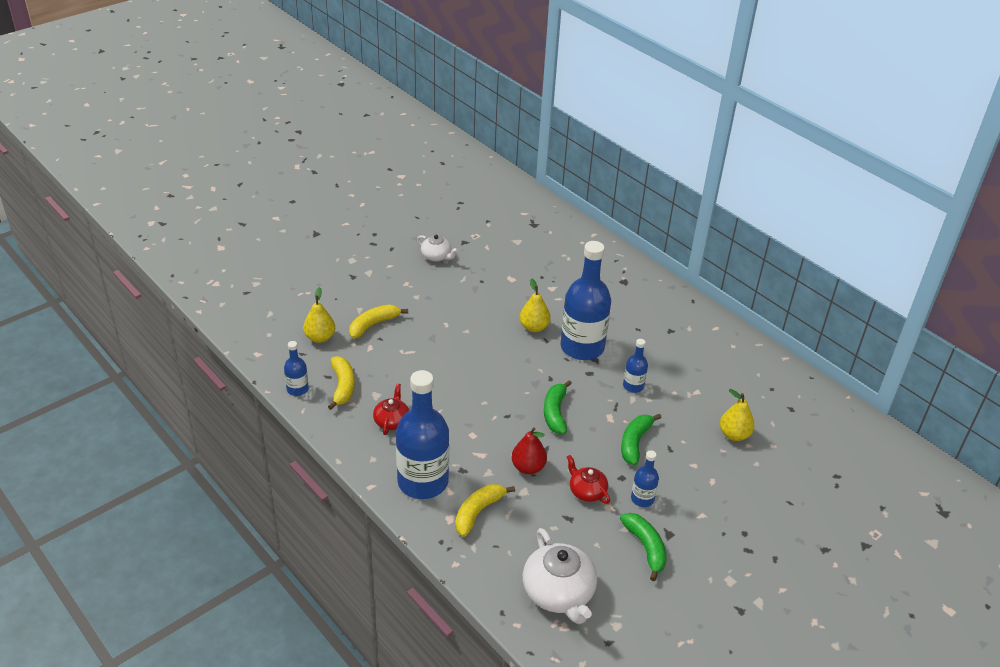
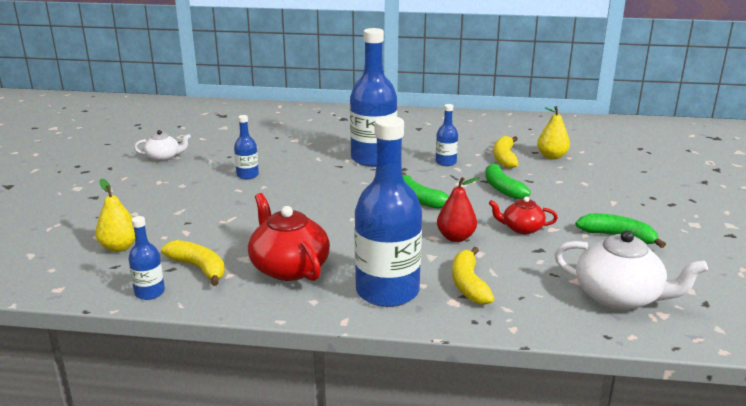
camera: 40 degrees left, 15 degrees down
yellow banana [349,305,408,339] -> yellow banana moved to [494,136,519,169]
red teapot [373,383,409,435] -> red teapot [248,193,330,281], size x1.77
yellow pear [520,278,551,332] -> none
blue bottle [631,450,659,507] -> blue bottle moved to [234,115,259,179]

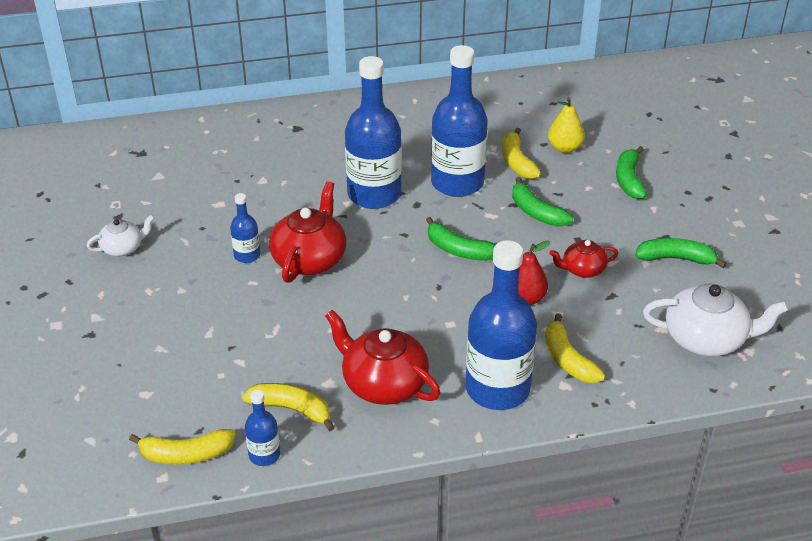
camera: 20 degrees left, 15 degrees up
yellow pear [95,179,135,252] -> none
blue bottle [436,104,458,166] -> blue bottle [431,45,488,197], size x2.17
none -> yellow banana [129,429,236,465]
none -> red teapot [269,181,346,283]
none -> green banana [616,146,647,199]

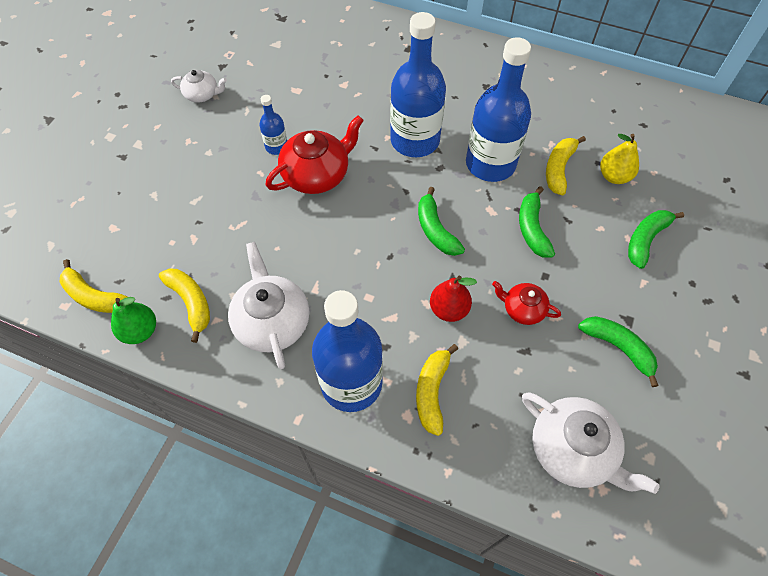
camera: 35 degrees right, 20 degrees up
blue bottle [245,390,280,466] -> green pear [111,297,156,344]
red teapot [325,310,440,405] -> white teapot [228,242,309,369]

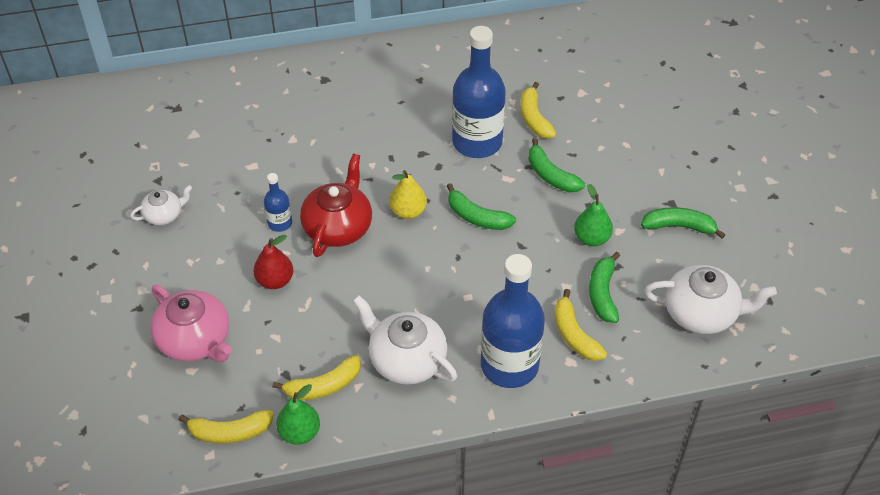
camera: 35 degrees left, 10 degrees down
yellow banana [159,269,210,343] -> yellow banana turned 135 degrees clockwise [272,355,361,400]
blue bottle [390,12,446,157] -> none
red pear [430,276,477,322] -> red pear moved to [254,235,293,289]
red teapot [492,281,561,325] -> green pear [574,184,613,246]
yellow pear [600,134,639,184] -> yellow pear moved to [389,170,427,219]
green banana [628,210,684,269] -> green banana moved to [589,252,620,323]
none -> pink teapot [150,285,232,362]

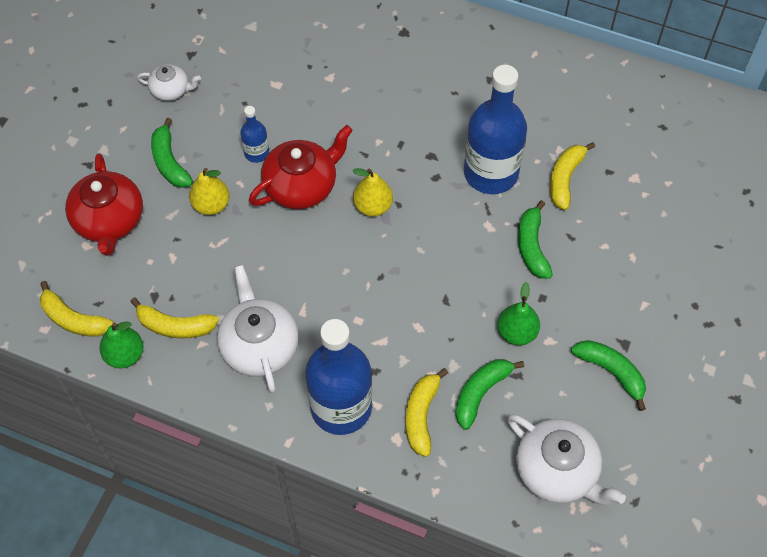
camera: 35 degrees right, 10 degrees up
pink teapot [150,285,232,362] -> red teapot [65,153,143,256]
red pear [254,235,293,289] -> yellow pear [189,168,230,215]
green banana [447,183,516,230] -> green banana moved to [151,118,193,188]

